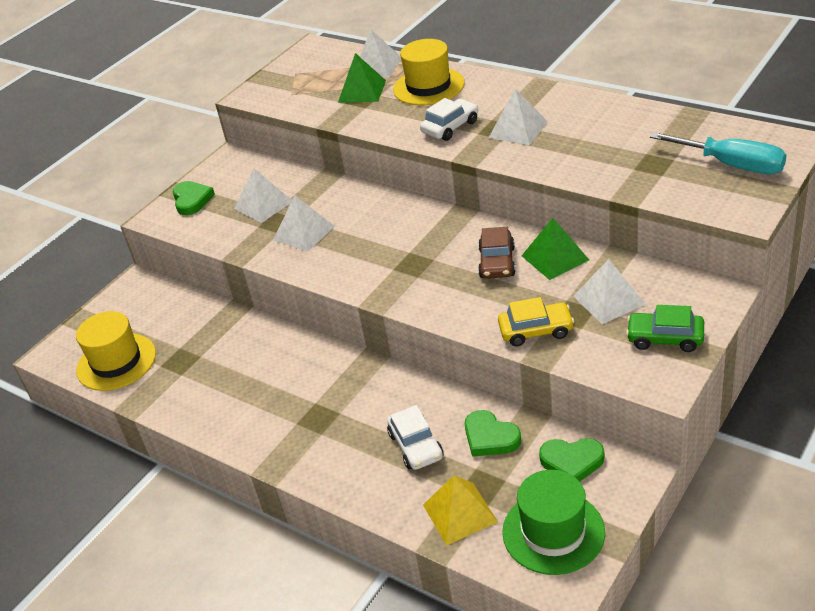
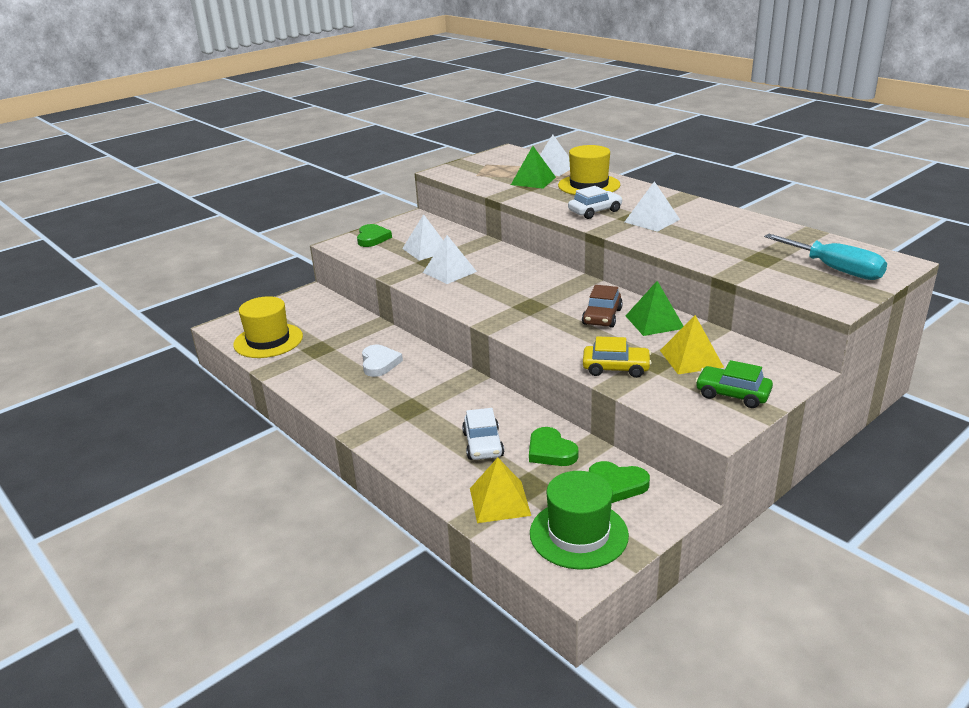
camera: 10 degrees right, 10 degrees down
white pyramid [573,259,646,324] -> yellow pyramid [660,315,724,374]
none -> white heart [362,345,403,377]

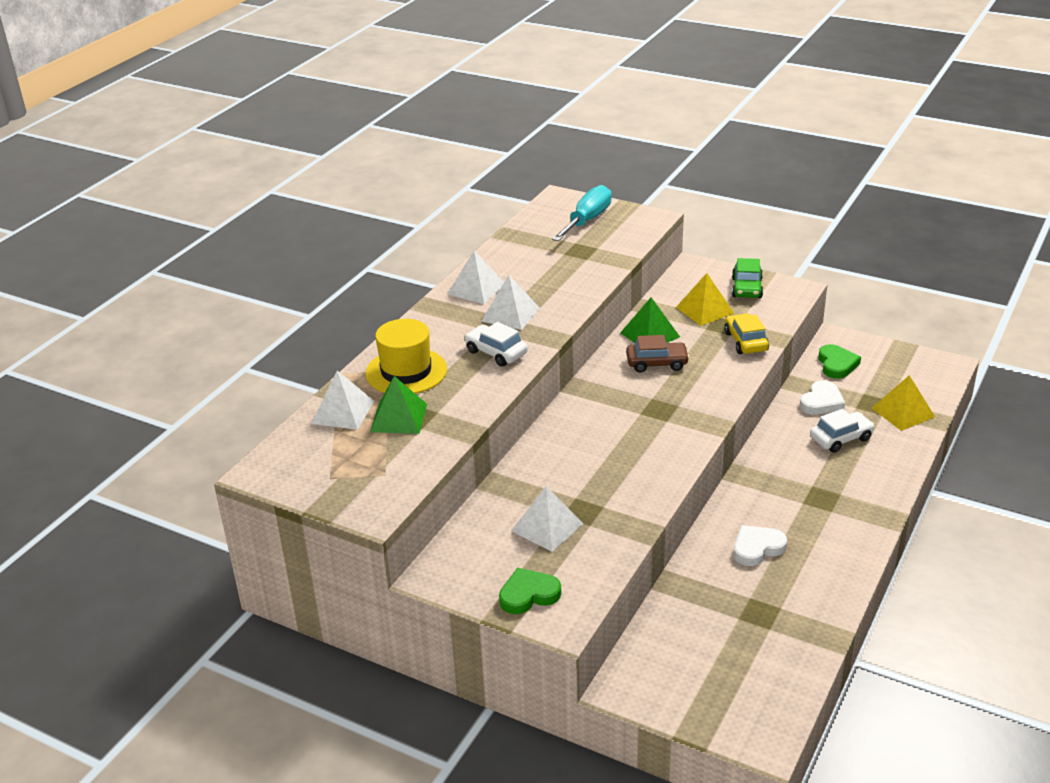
camera: 110 degrees left, 5 degrees up
yellow hat [233,296,303,358] -> none
white pyramid [423,235,477,284] -> white pyramid moved to [447,251,504,304]
green heart [529,427,578,466] -> white heart [800,380,845,415]
green hat [530,471,629,570] -> none

